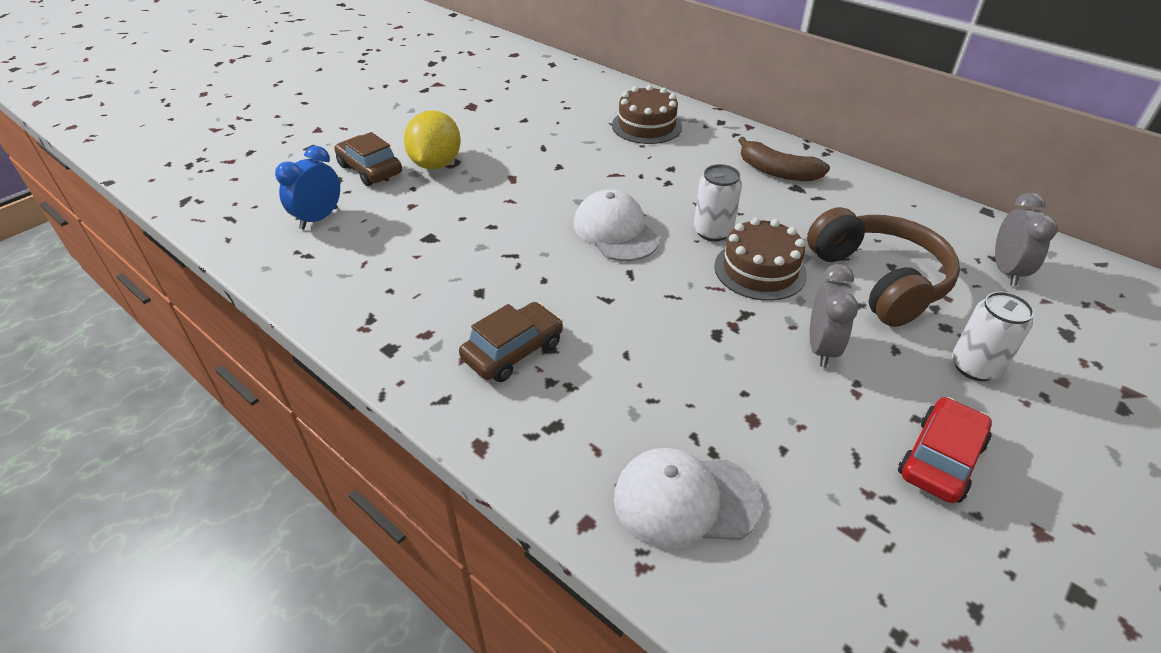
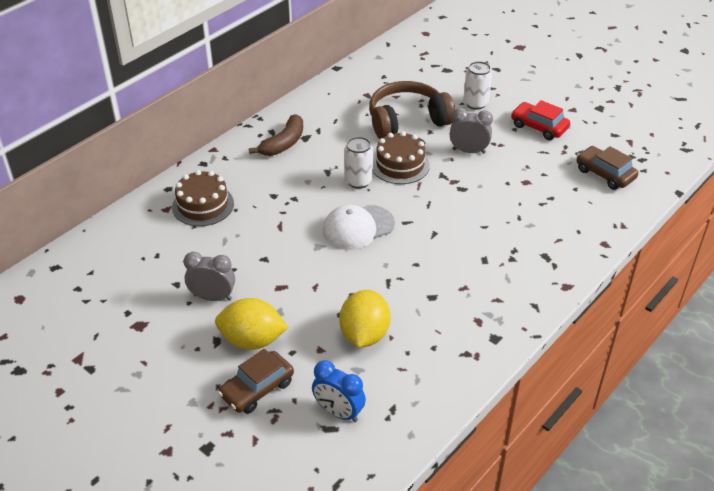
camera: 90 degrees left, 0 degrees up
brown car [459,302,563,382] -> brown car moved to [577,146,638,190]
white cap [614,448,762,549] -> none
grey clock [995,193,1058,286] -> grey clock moved to [184,252,235,301]
none -> yellow lemon [339,290,391,347]

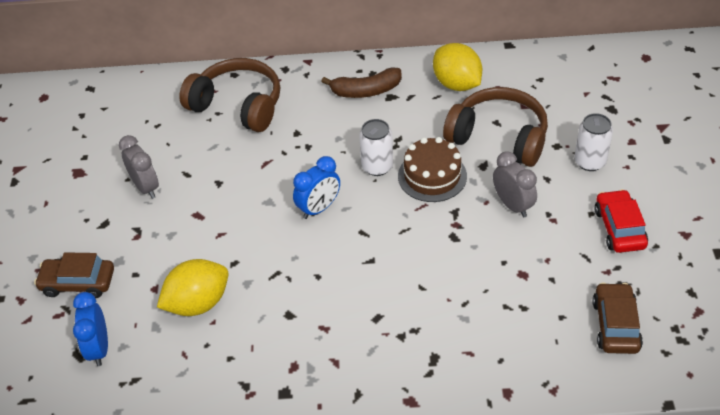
camera: 50 degrees right, 5 degrees up
brown cake [172,170,234,226] -> brown headphones [179,58,280,132]
yellow lemon [215,298,289,350] -> yellow lemon moved to [433,43,482,91]
white cap [323,205,395,250] -> blue clock [293,156,340,219]

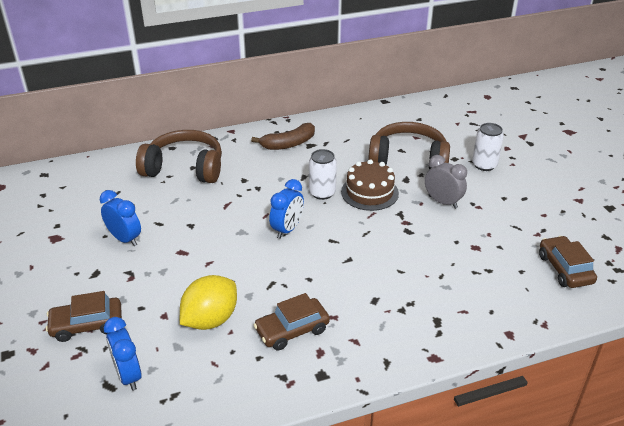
camera: 20 degrees left, 10 degrees down
grey clock [119,135,159,199] -> blue clock [100,190,141,246]
yellow lemon [433,43,482,91] -> none
red car [594,189,648,253] -> none
none -> brown car [254,293,330,351]

